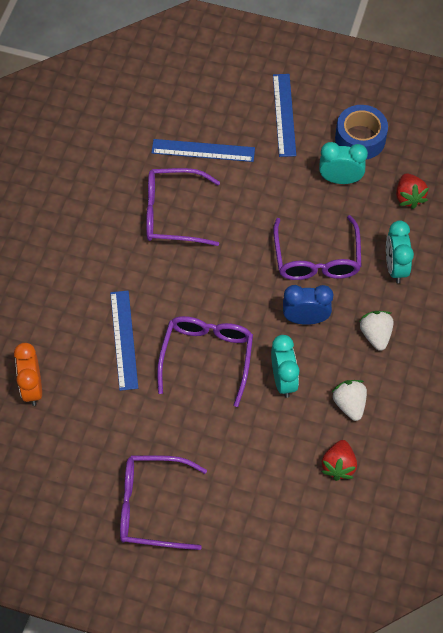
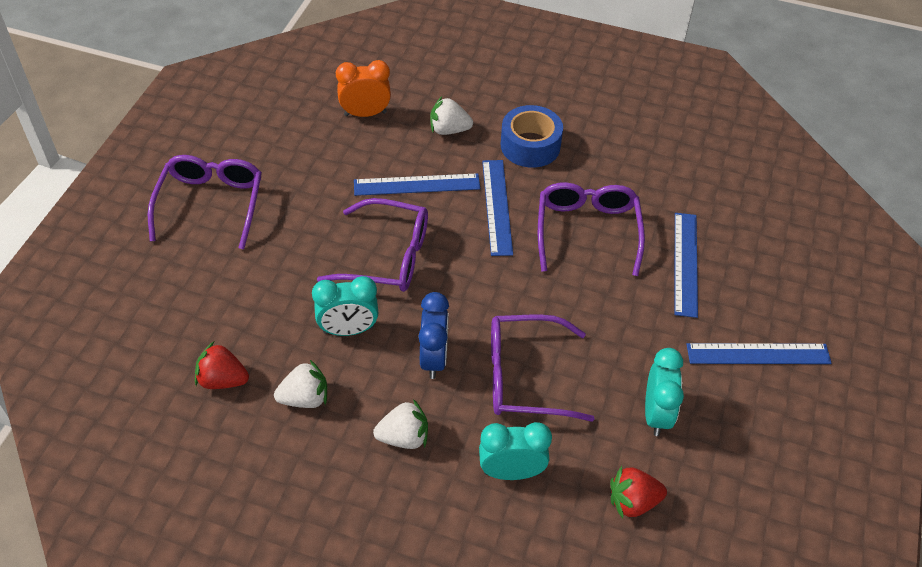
camera: 90 degrees right, 10 degrees down
blue tape [335,105,388,160] -> blue tape moved to [501,105,563,168]
none -> white strawberry [430,97,473,135]
none -> blue ruler [482,160,513,256]

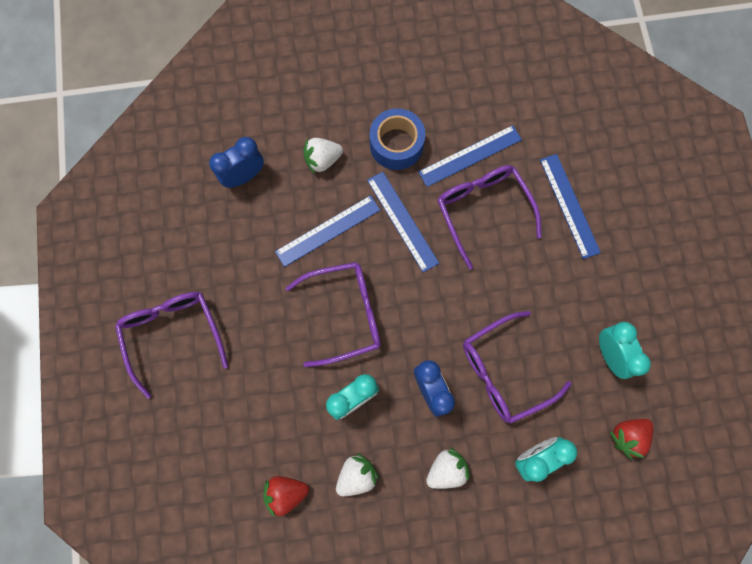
camera: 25 degrees left, 25 degrees up
orange clock [336,60,391,117] -> blue clock [209,137,264,188]
blue ruler [686,343,832,364] -> blue ruler moved to [418,125,522,187]

